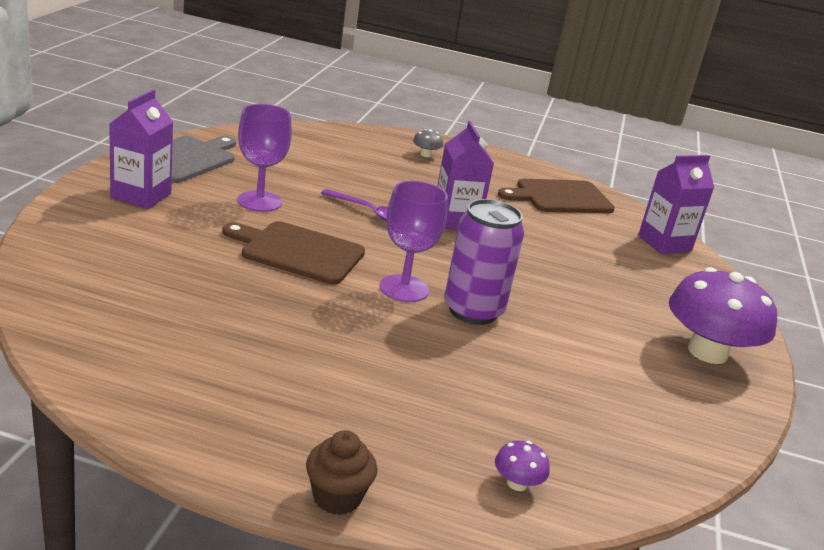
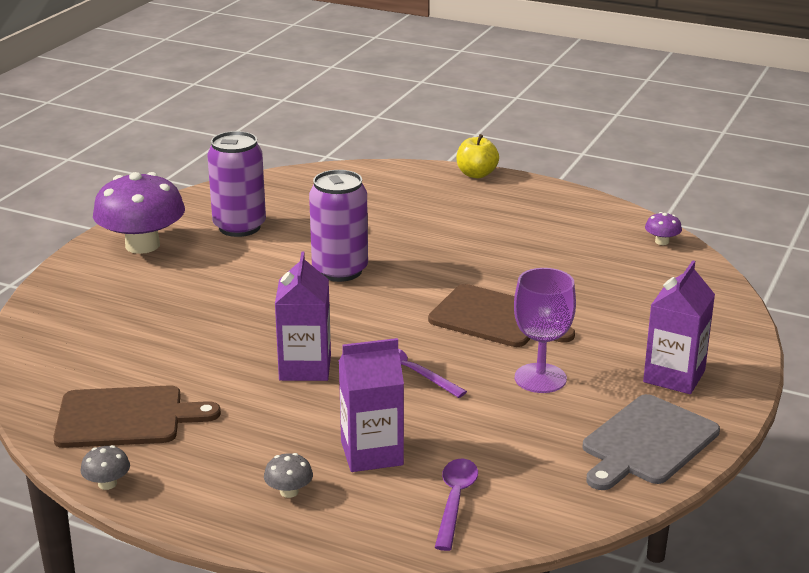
camera: 165 degrees left, 0 degrees up
brown cupcake [306,430,377,515] -> yellow apple [456,134,499,178]
purple goblet [380,181,448,302] -> none
purple mushroom [495,440,550,491] -> purple mushroom moved to [645,212,682,245]
purple carton [638,155,714,254] -> purple carton moved to [339,338,404,472]
none -> grey mushroom [81,445,130,490]
none -> purple can [207,131,266,237]
none -> purple spoon [434,459,478,551]

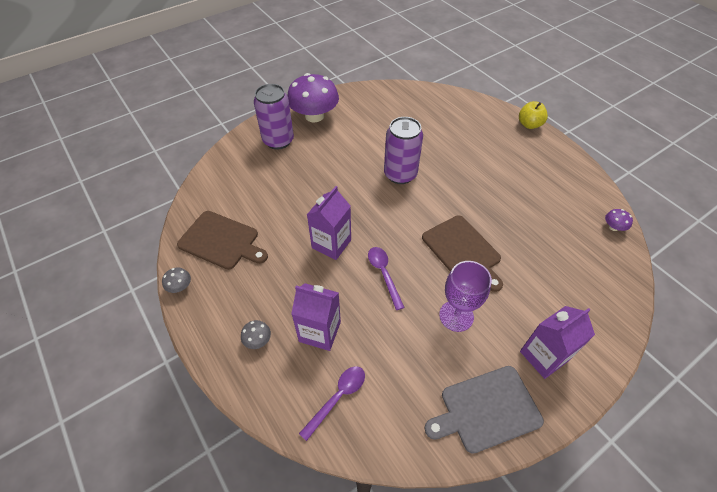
camera: 30 degrees right, 25 degrees up
purple can [207,131,266,237] -> purple can moved to [254,84,294,149]

